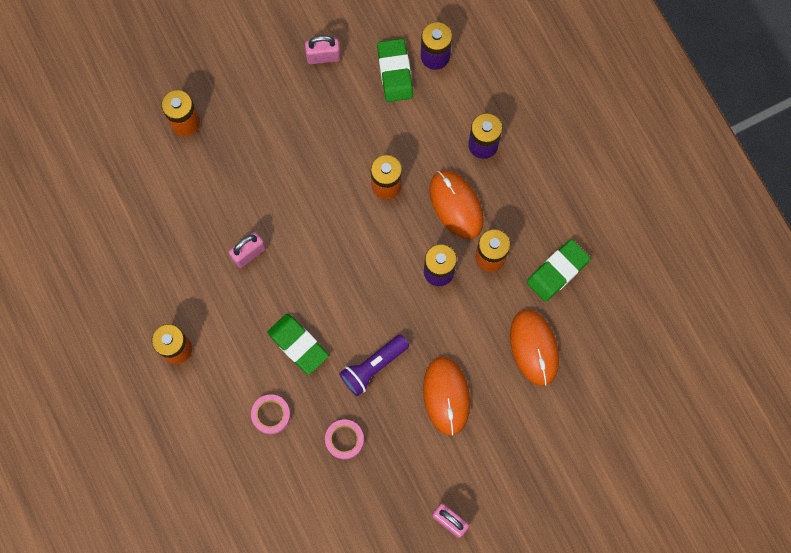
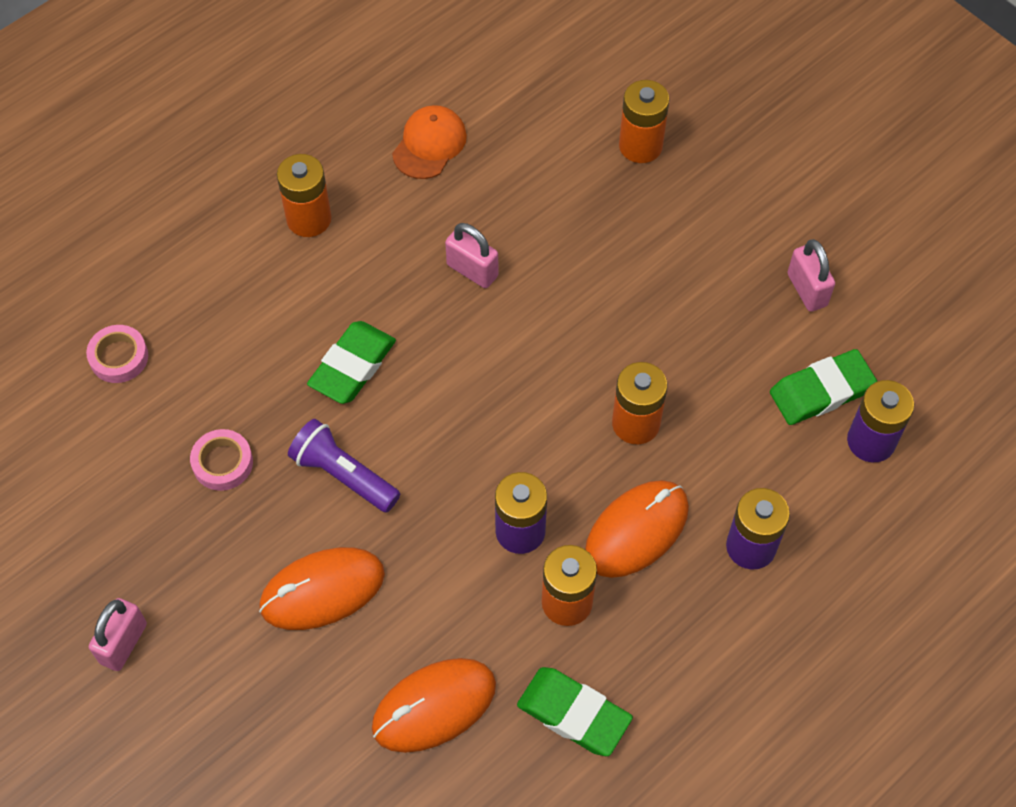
camera: 75 degrees right, 15 degrees down
pink tape [251,394,291,434] -> pink tape moved to [86,325,148,383]
none -> orange cap [392,105,467,179]

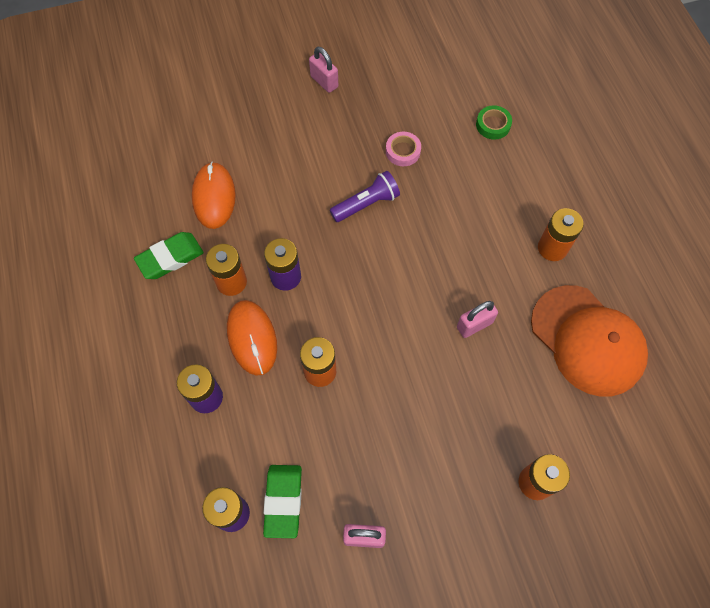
camera: 115 degrees right, 5 degrees up
pink tape [86,325,148,383] -> green tape [476,105,512,140]
orange mouse [259,547,385,630] -> none
green eraser [307,321,396,404] -> none
orange cap [392,105,467,179] -> orange cap [531,285,648,397], size x1.95

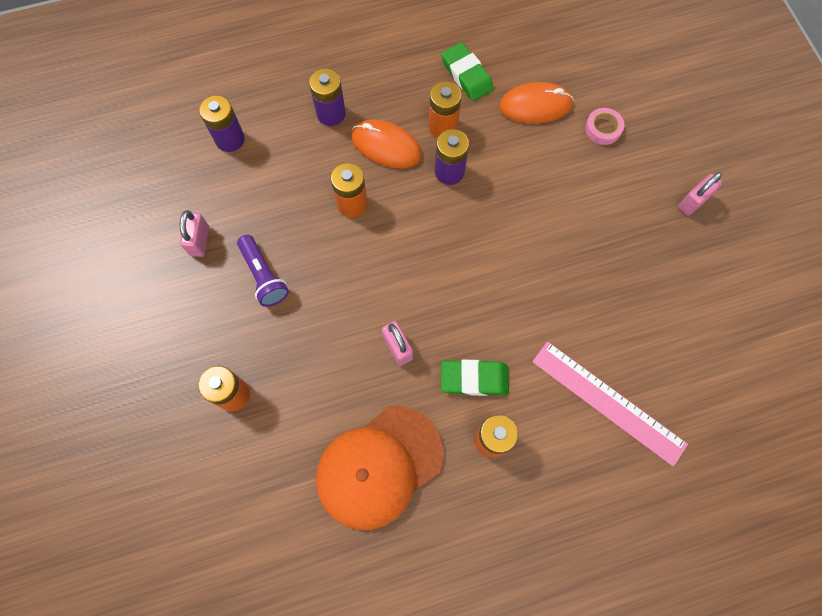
camera: 90 degrees right, 5 degrees up
orange mouse [227,300,277,376] -> orange mouse turned 45 degrees clockwise [351,120,422,168]
green eraser [263,465,302,538] -> green eraser moved to [441,360,509,396]
purple flashlight [330,171,400,222] -> purple flashlight moved to [237,235,289,307]
pink tape [386,132,421,166] -> pink tape moved to [585,108,624,145]
green tape [476,105,512,140] -> none
none -> pink ruler [532,342,688,467]

